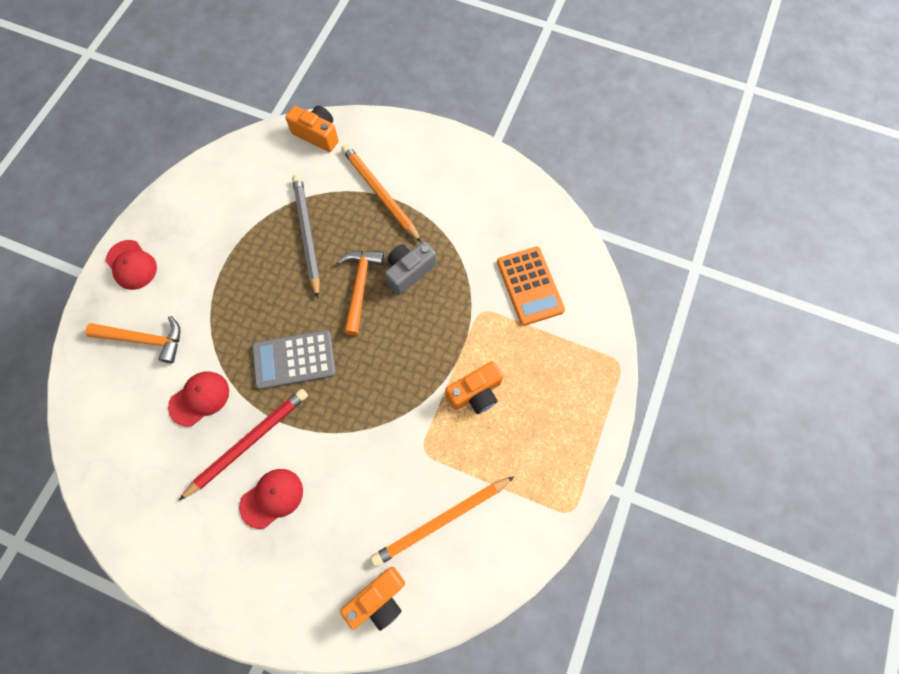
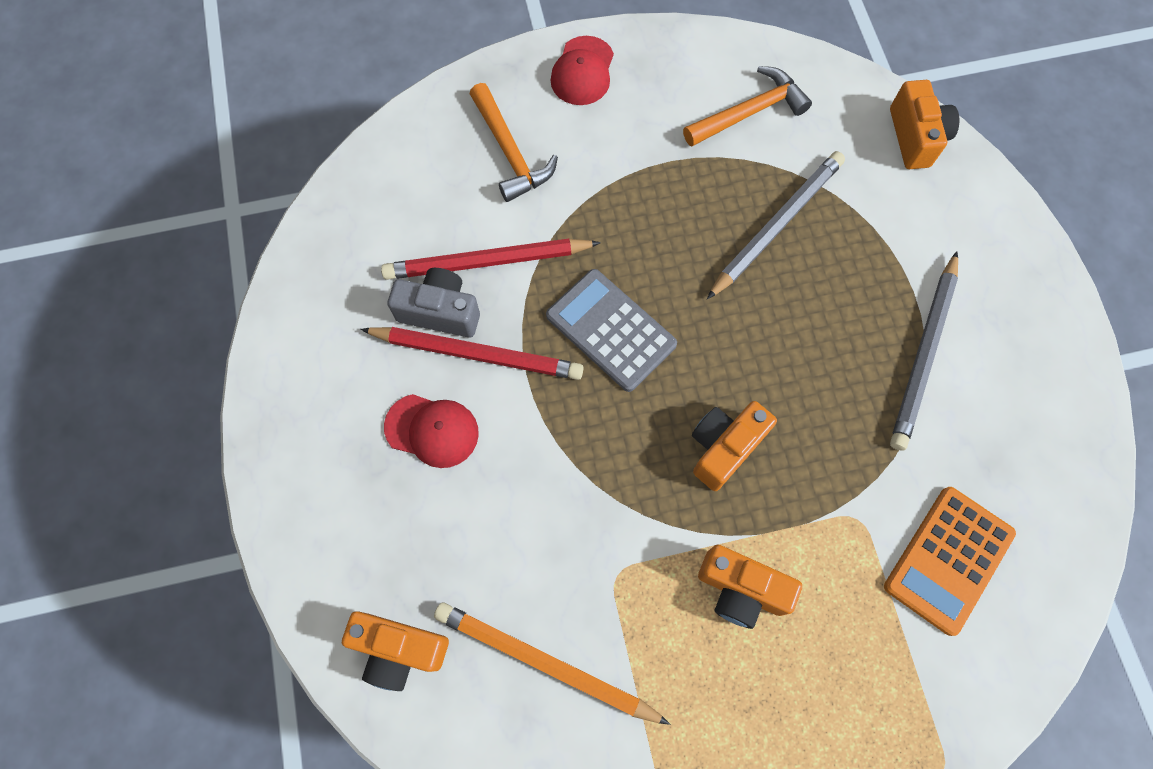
camera: 55 degrees right, 0 degrees up
red cap [168,371,229,427] -> red pencil [381,239,601,280]
orange hammer [337,251,384,336] -> orange hammer moved to [683,66,812,146]
orange pencil [341,144,422,243] -> none
grey camera [385,241,436,295] -> grey camera moved to [387,268,480,338]
none -> orange camera [692,401,777,491]
none -> grey pencil [890,251,958,451]

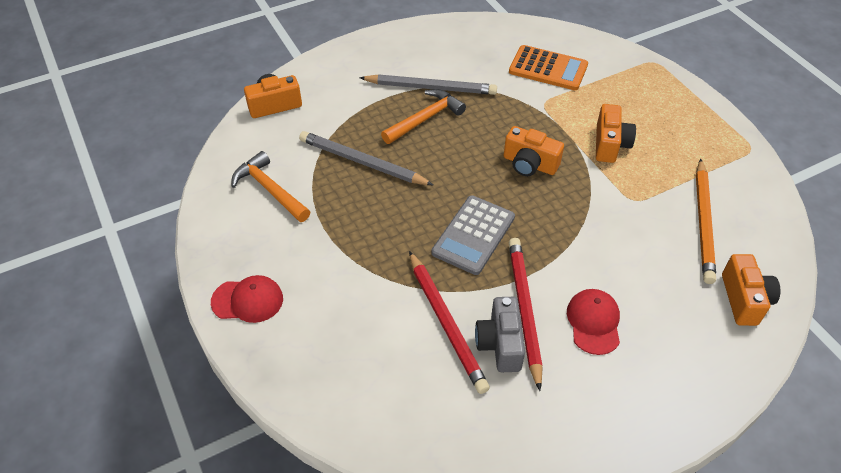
camera: 105 degrees left, 20 degrees down
orange hammer [470,83,558,202] -> orange hammer moved to [381,89,466,144]

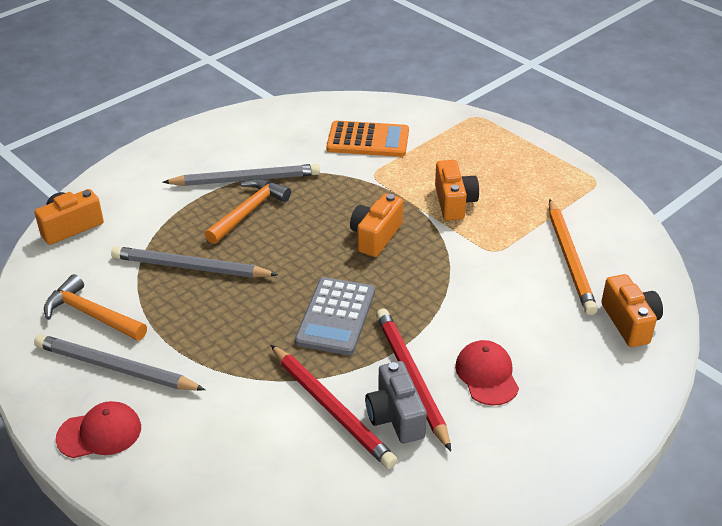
camera: 15 degrees left, 10 degrees down
orange camera [504,126,564,176] -> orange camera turned 105 degrees clockwise [350,193,403,257]
none -> grey pencil [34,334,205,391]

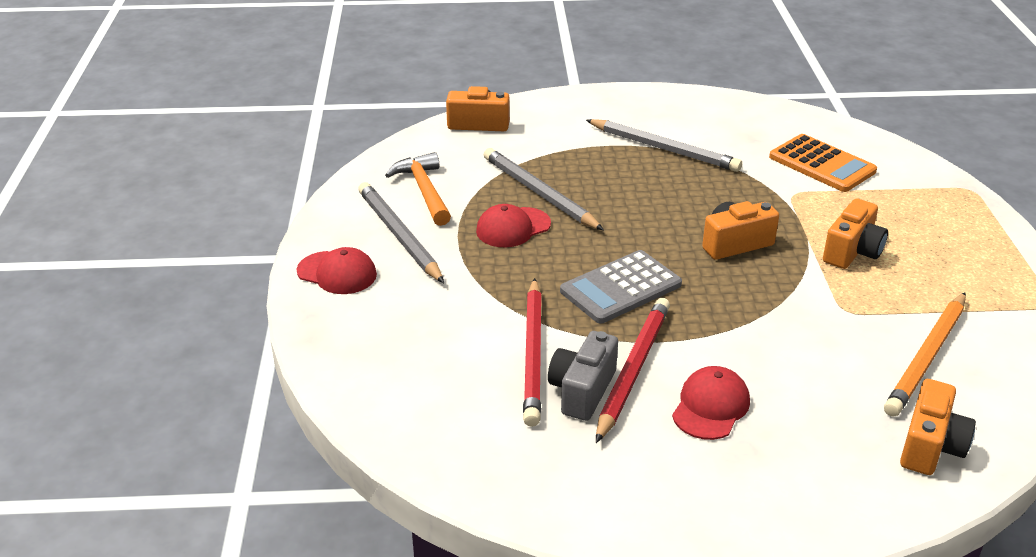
camera: 40 degrees right, 5 degrees down
orange hammer [205,178,291,244] -> none
none -> red cap [476,204,551,247]

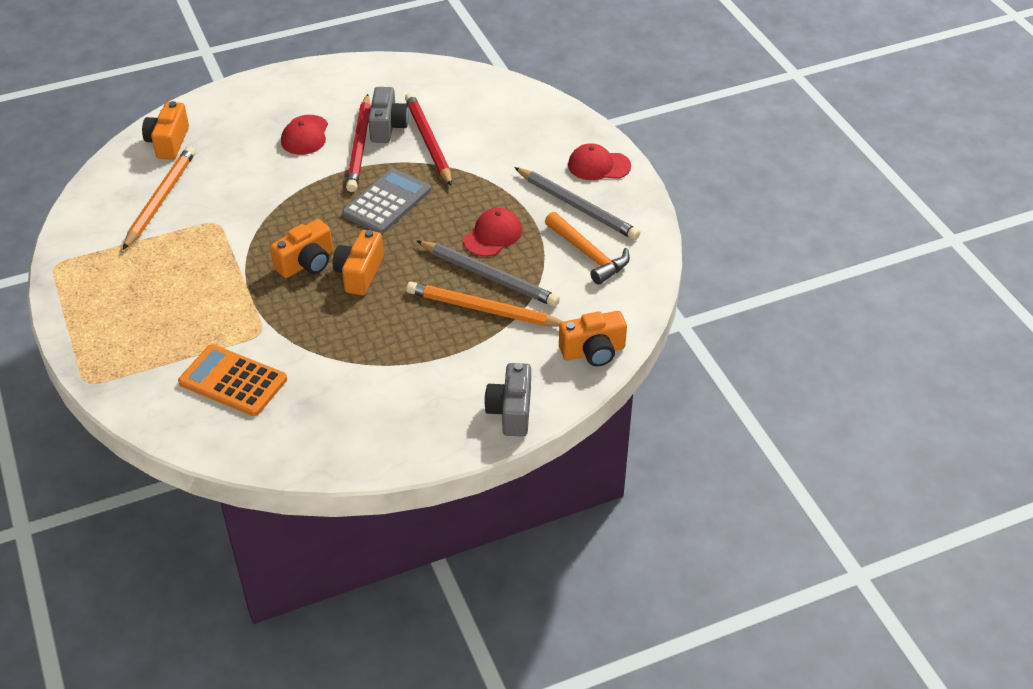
camera: 160 degrees right, 10 degrees up
grey pencil [586,119,742,172] -> none
orange camera [823,199,888,269] -> orange camera moved to [333,230,384,295]
none -> orange pencil [406,282,564,327]
none -> grey camera [484,363,531,437]

